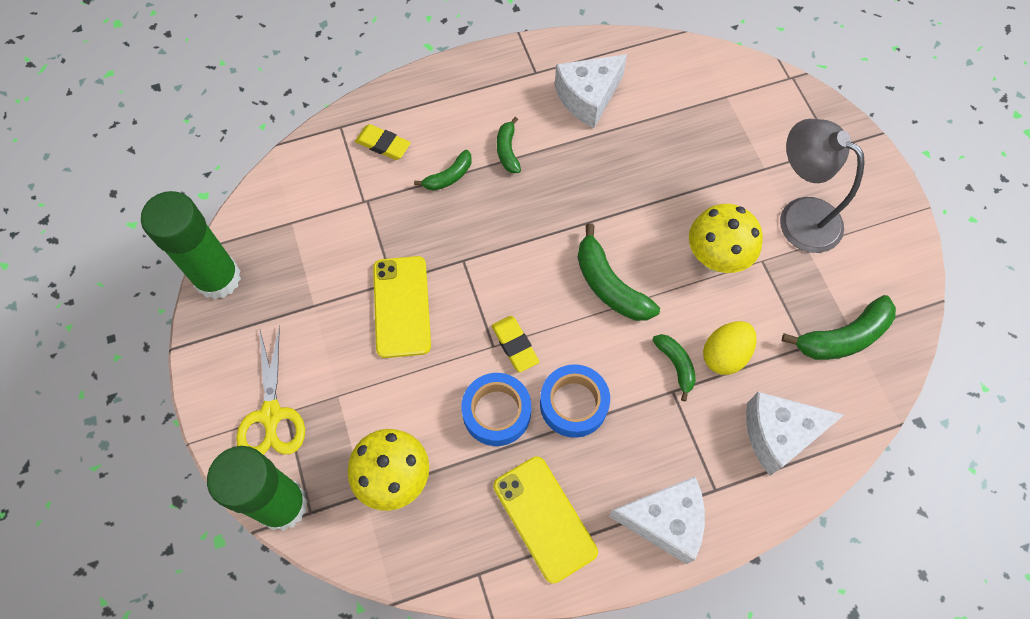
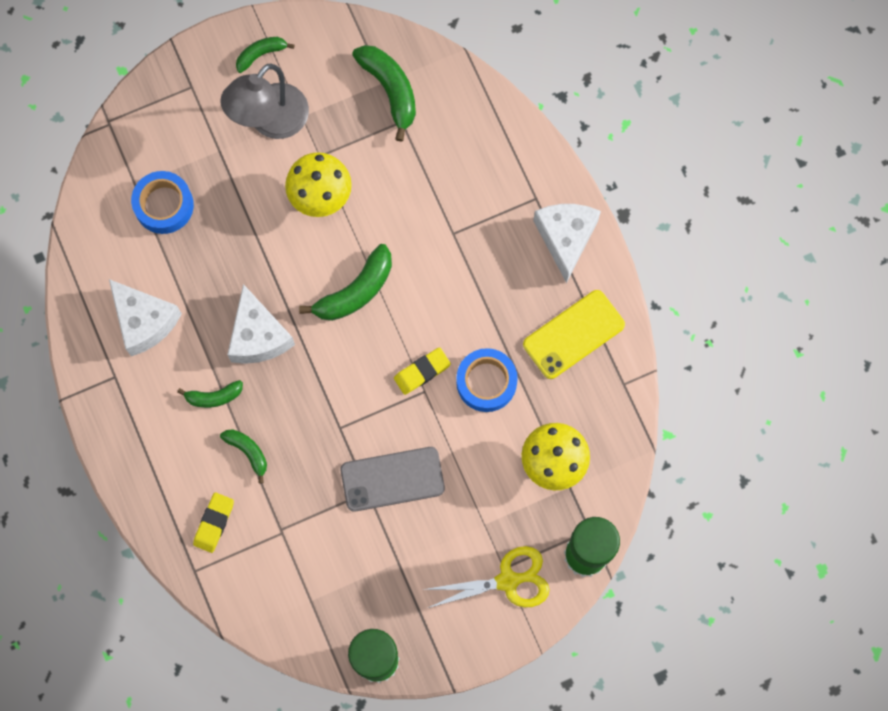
camera: 95 degrees left, 10 degrees up
yellow phone [373,256,431,358] -> grey phone [340,447,445,512]
blue tape [540,364,610,438] -> blue tape moved to [131,171,194,234]
green banana [652,334,696,401] -> green banana moved to [236,37,295,73]
yellow egg [703,321,757,375] -> none
white cheese [746,392,844,476] -> white cheese moved to [227,284,295,364]

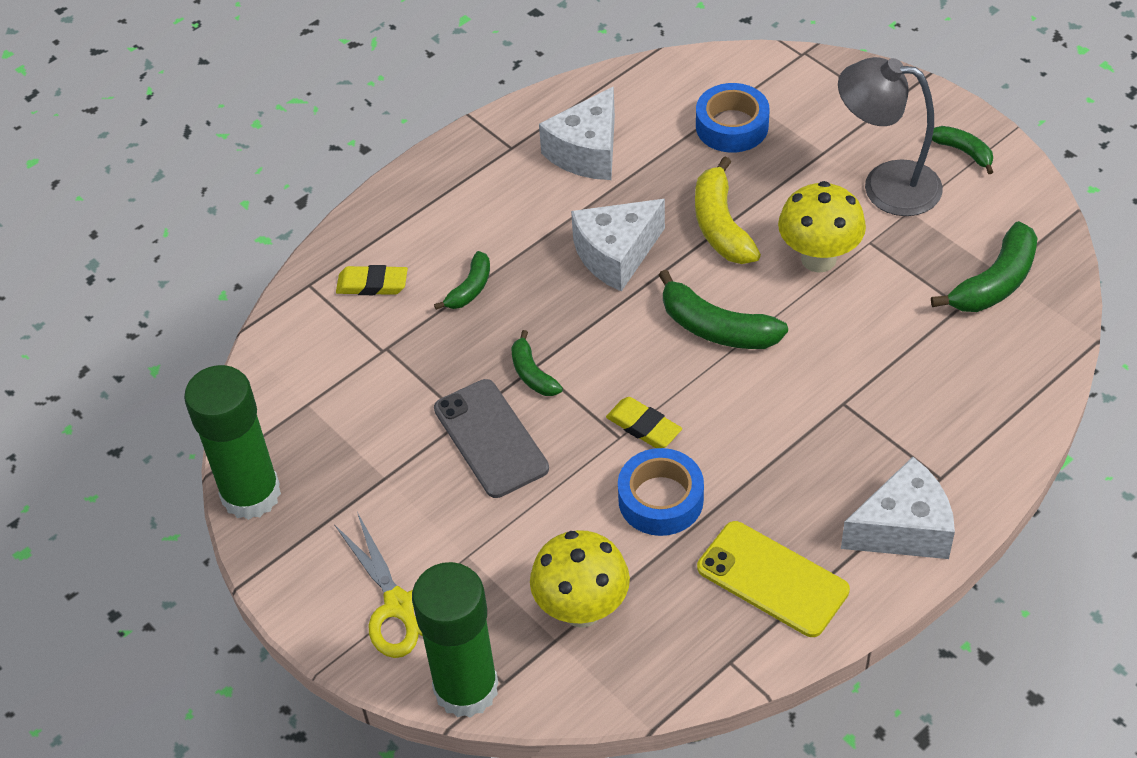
camera: 75 degrees right, 25 degrees down
green banana [177,380,243,408] -> green banana moved to [511,330,563,396]
none -> yellow banana [695,156,761,264]

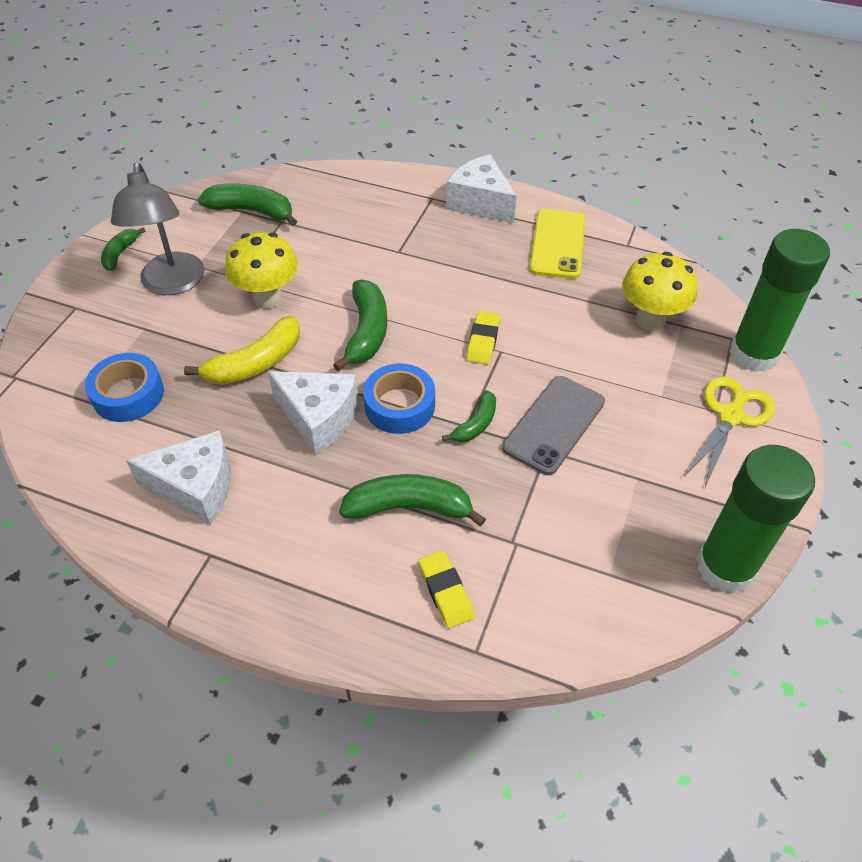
camera: 120 degrees left, 0 degrees up
green banana [434,251,490,310] -> green banana [339,474,486,527], size x1.70
blue tape [618,448,704,536] -> blue tape moved to [363,363,435,434]

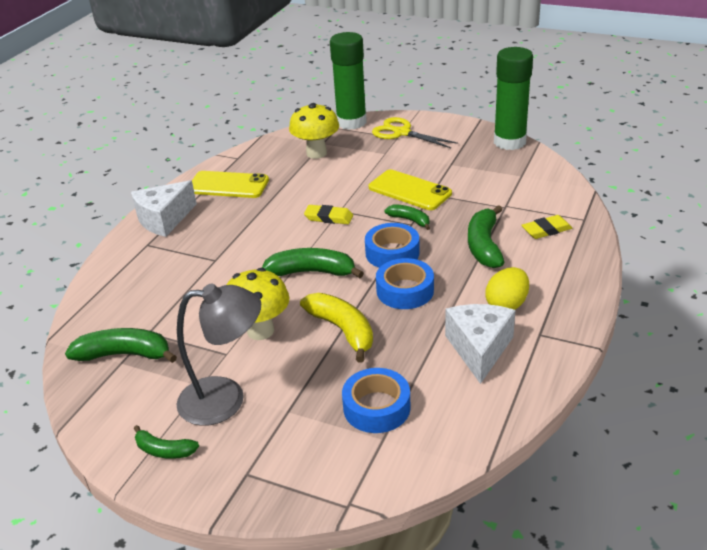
camera: 85 degrees left, 15 degrees down
green banana [198,183,297,226] -> green banana turned 75 degrees clockwise [65,328,177,363]
white cheese [268,371,359,455] -> blue tape [376,258,434,309]
grey phone [502,376,605,475] -> yellow phone [369,170,452,210]
none -> yellow egg [485,267,529,310]

